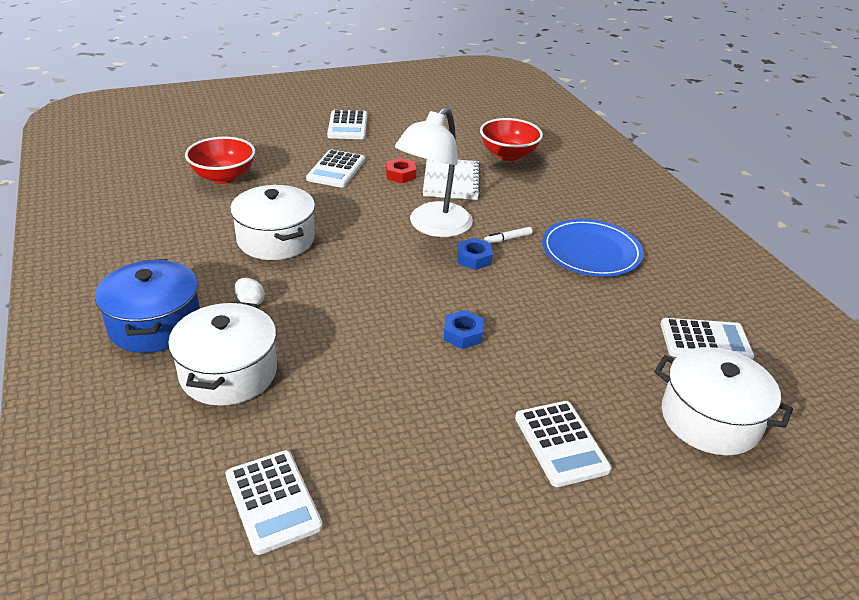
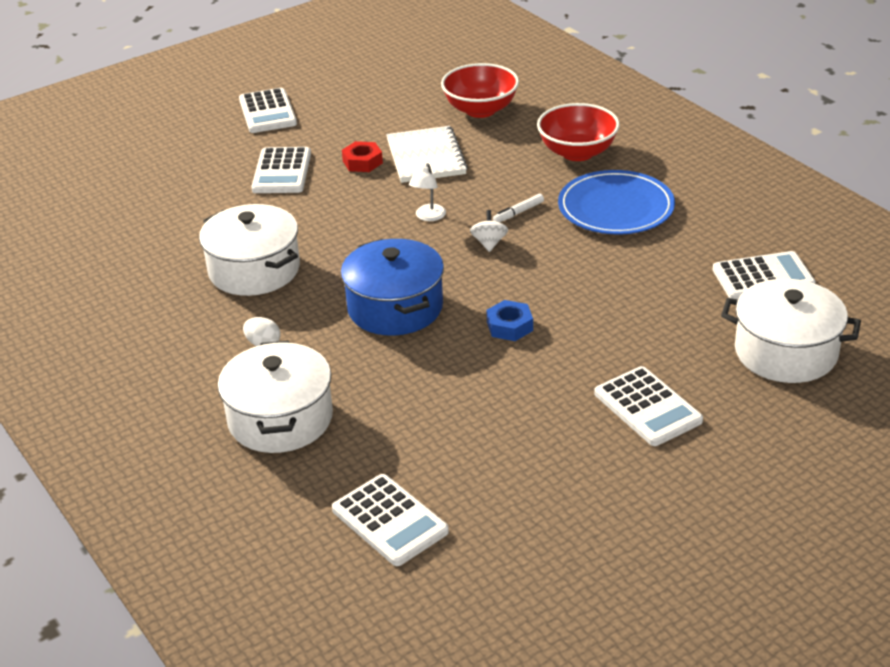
camera: 10 degrees left, 0 degrees up
blue pot [95,259,200,353] -> blue pot moved to [341,239,444,335]
red bowl [185,137,255,184] -> red bowl moved to [537,103,620,161]
white lamp [395,107,473,237] -> white lamp [409,163,446,221], size x0.40
blue nut [457,238,493,270] -> white spinning top [470,210,508,252]

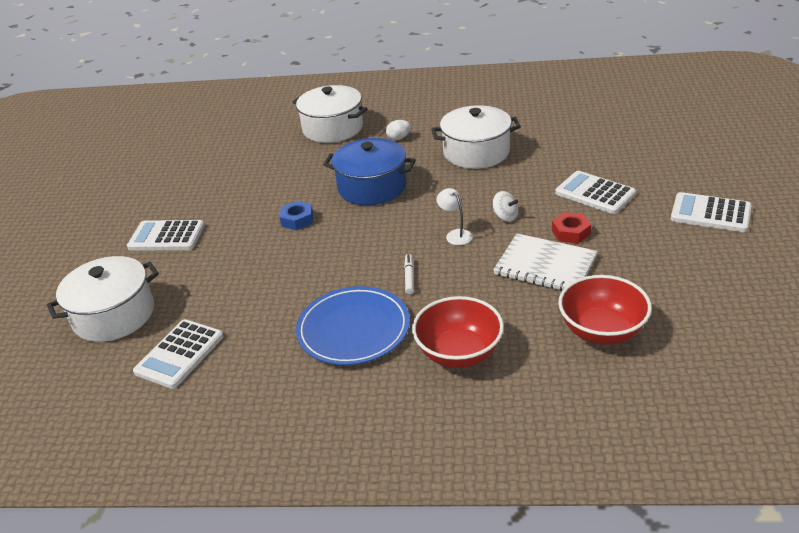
camera: 130 degrees right, 0 degrees up
white calculator [332,474,449,566] -> none
white spinning top [470,210,508,252] -> white spinning top moved to [493,191,518,222]

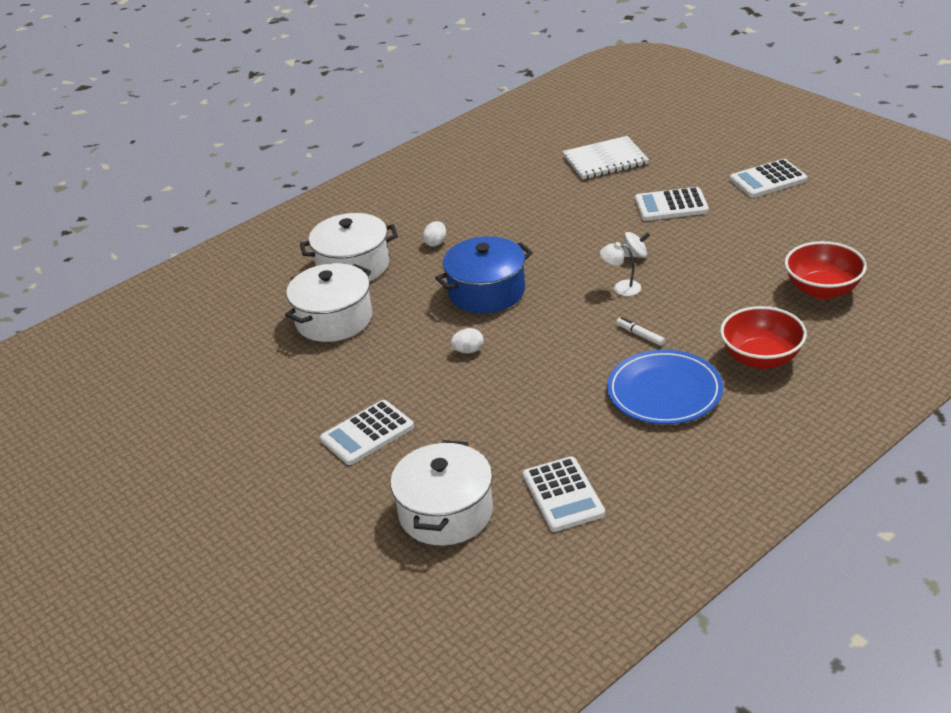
camera: 45 degrees left, 0 degrees up
blue nut [280,201,313,230] -> white egg [450,328,484,353]
white pot [431,105,521,169] -> white pot moved to [285,263,372,342]
white notebook [493,234,598,291] -> white notebook moved to [562,136,649,180]
red nut [552,212,591,244] -> none

